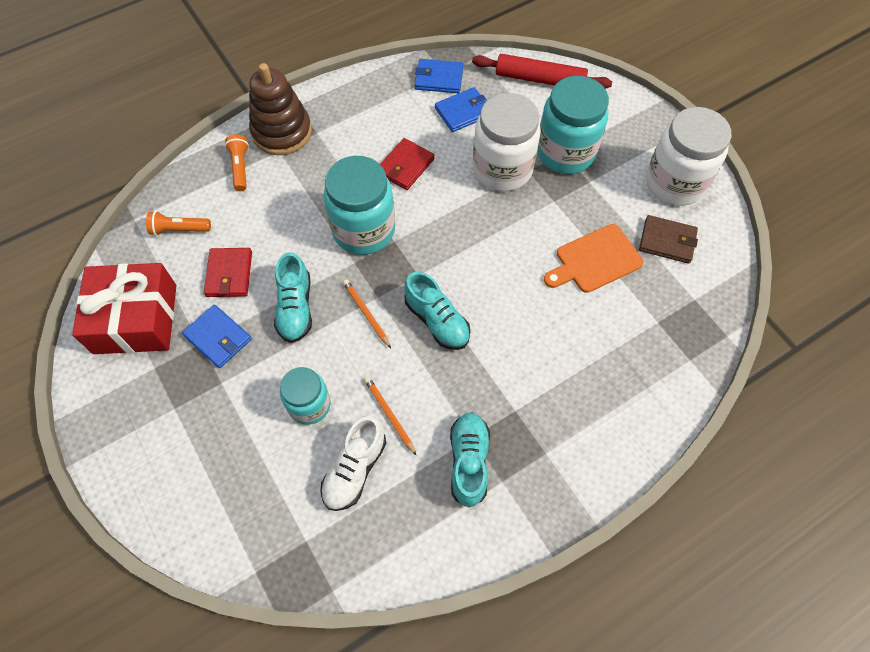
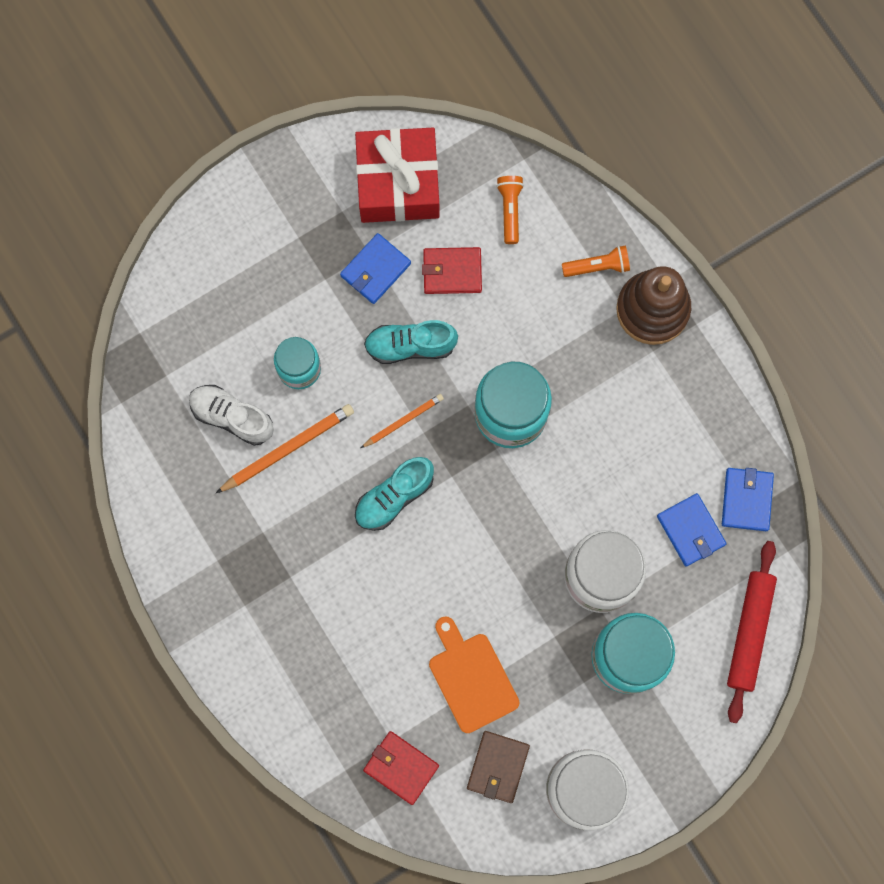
camera: 90 degrees right, 15 degrees up
orange pencil [364,376,417,456] -> orange pencil [216,404,354,493], size x1.64
red wallet [380,138,435,190] -> red wallet moved to [363,731,439,805]
turquoise shoe [450,412,490,507] -> none

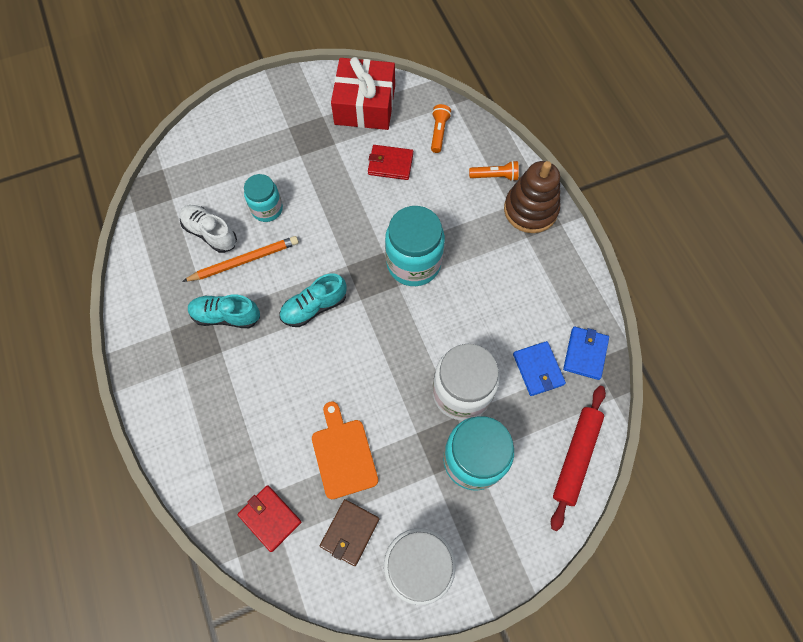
camera: 10 degrees right, 10 degrees down
blue wallet [340,233,411,304] -> none
orange pencil [361,394,444,448] -> none
turquoise shoe [364,320,458,364] -> turquoise shoe moved to [188,294,260,328]

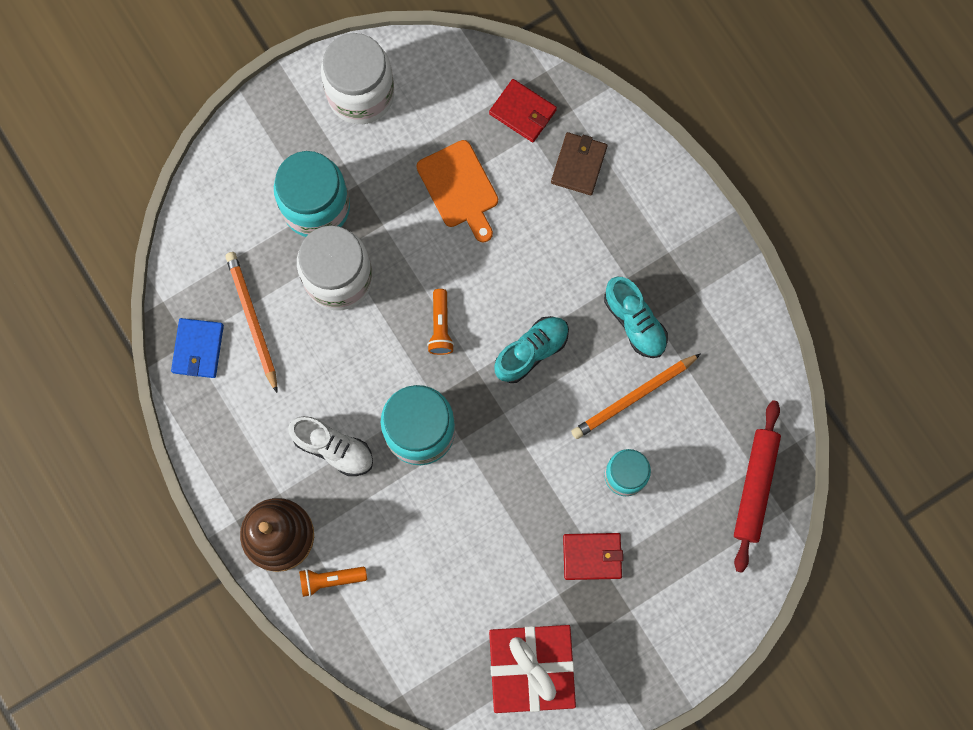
camera: 170 degrees right, 10 degrees up
white shoe [180,205,237,253] -> white shoe moved to [288,416,373,476]
turquoise shoe [188,294,260,328] -> turquoise shoe turned 60 degrees clockwise [604,277,668,358]
brown wallet [320,499,379,566] -> brown wallet moved to [551,132,607,195]
red wallet [368,145,413,180] -> red wallet moved to [563,533,623,580]
orange flashlight [431,104,451,153] -> orange flashlight moved to [427,289,454,355]
blue wallet [513,341,566,396] -> orange pencil [225,252,277,393]
red rolling pin [551,386,606,531] -> red rolling pin moved to [734,400,781,573]

